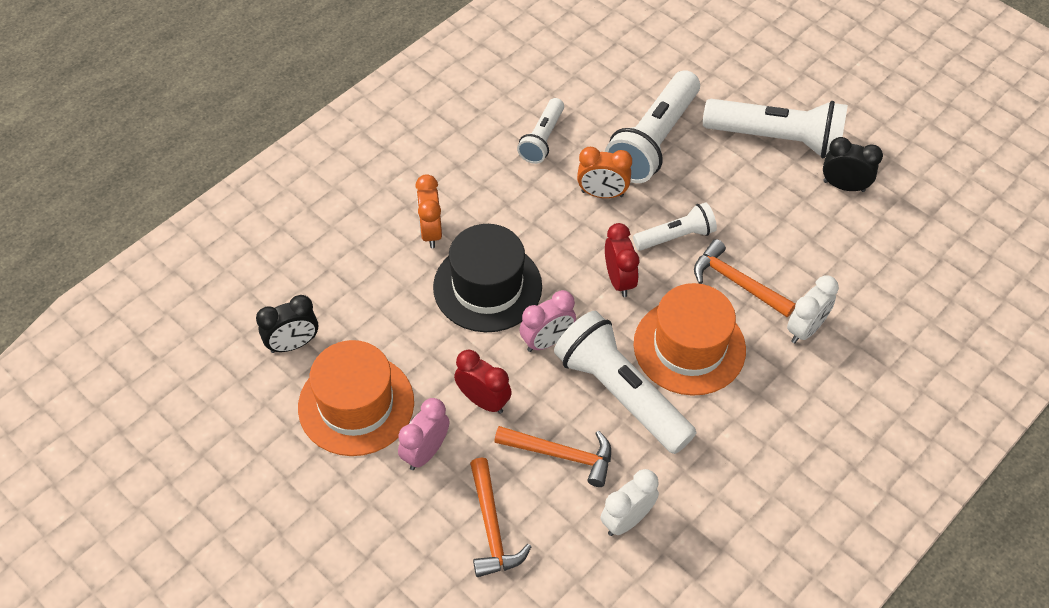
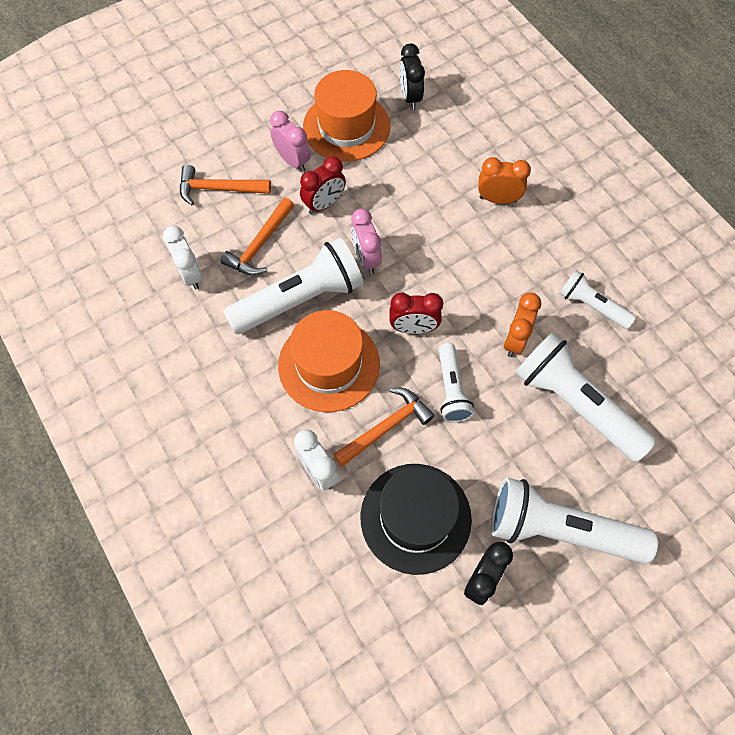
camera: 105 degrees right, 10 degrees up
black hat [433,224,542,332] -> black hat moved to [360,464,472,575]
white flashlight [703,99,848,158] -> white flashlight turned 75 degrees clockwise [491,477,658,564]

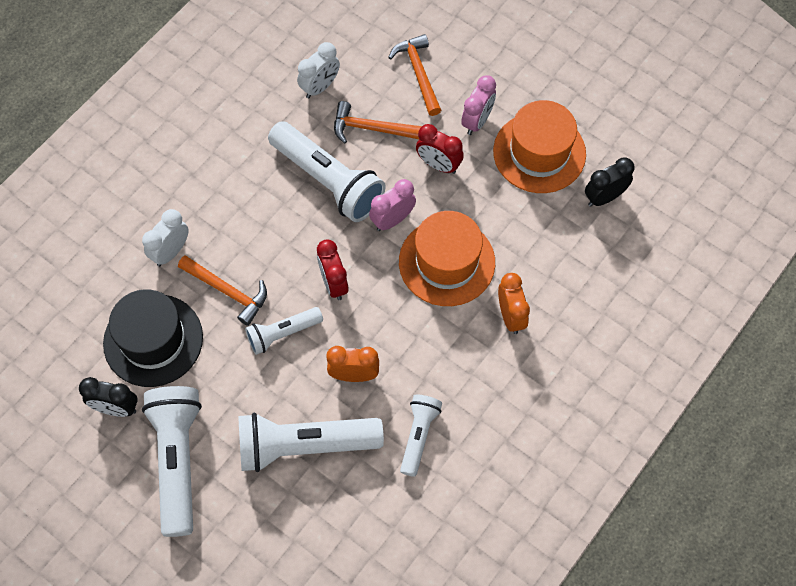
camera: 70 degrees right, 0 degrees up
orange hat [278,310,380,412] -> orange hat moved to [399,211,495,306]
white flashlight [515,332,656,462] -> white flashlight turned 120 degrees counterclockwise [238,413,384,472]

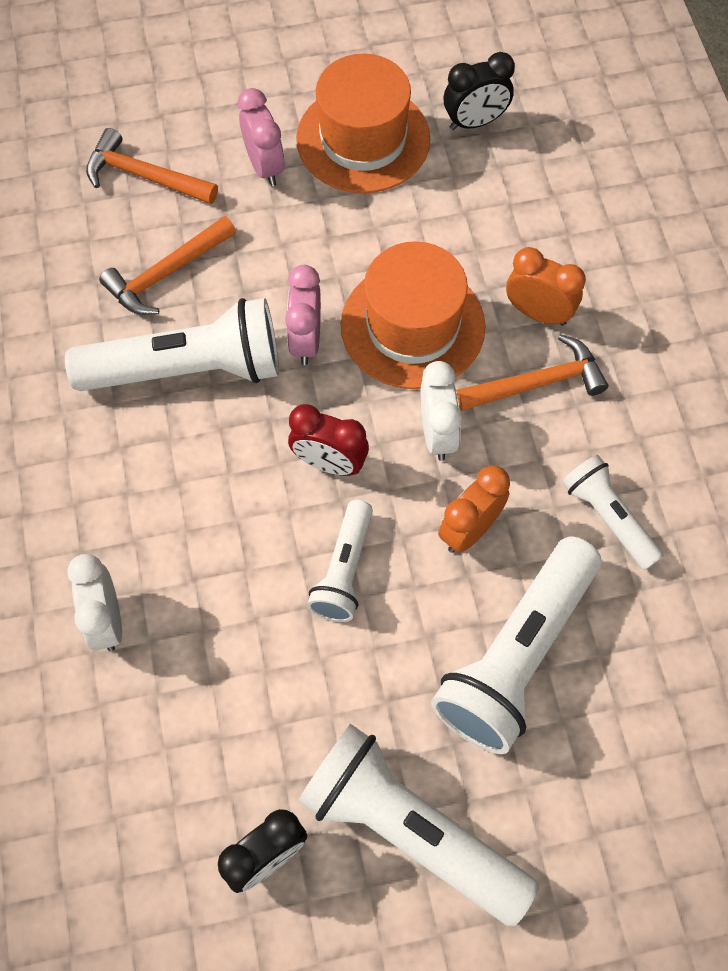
camera: 50 degrees left, 0 degrees up
black hat [103,289,203,387] -> none
orange hammer [178,255,267,326] -> orange hammer moved to [456,334,608,411]
white clock [297,42,340,98] -> white clock moved to [420,361,462,461]
red clock [416,124,464,174] -> none
black clock [585,157,634,207] -> black clock turned 120 degrees counterclockwise [444,52,515,130]

